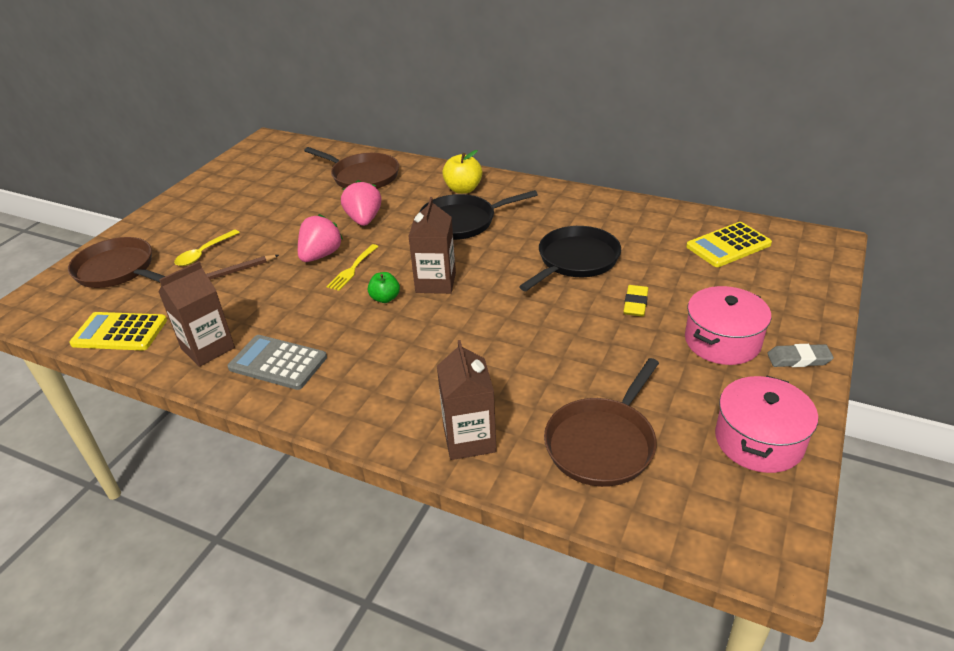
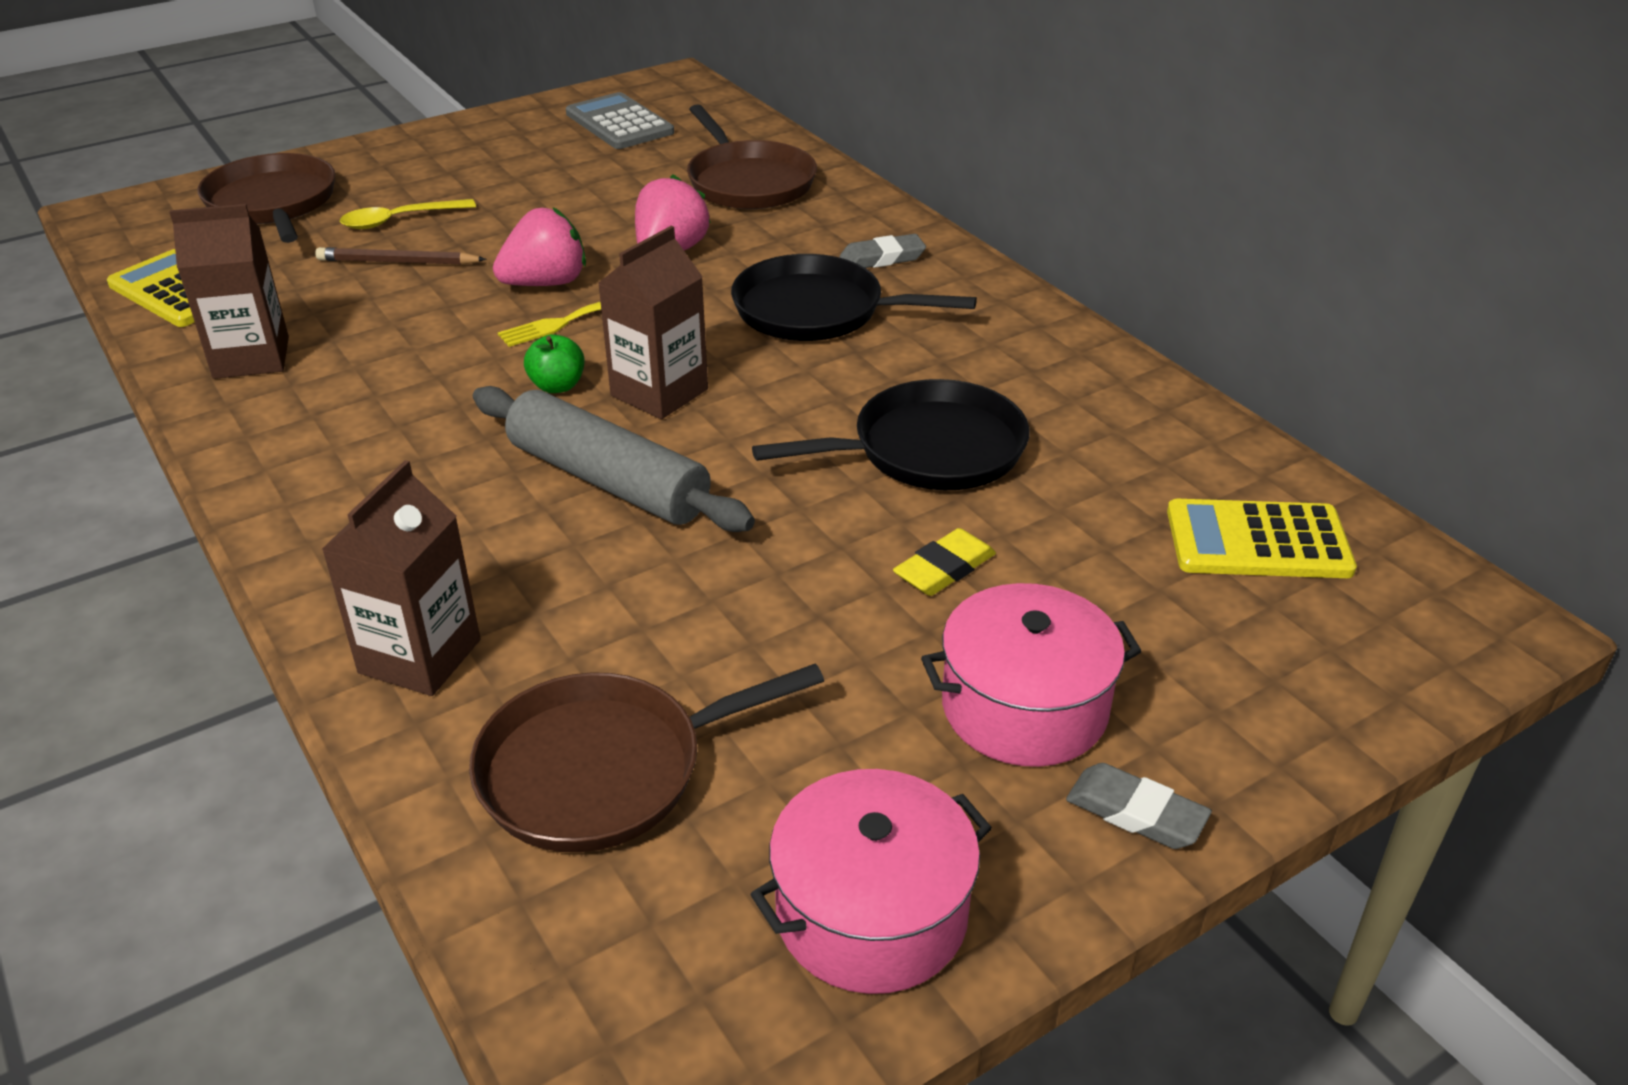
camera: 30 degrees right, 0 degrees up
grey calculator [228,335,327,390] -> grey calculator moved to [566,92,674,149]
yellow apple [442,150,482,194] -> grey eraser [840,234,926,268]
none -> grey rolling pin [473,386,755,532]

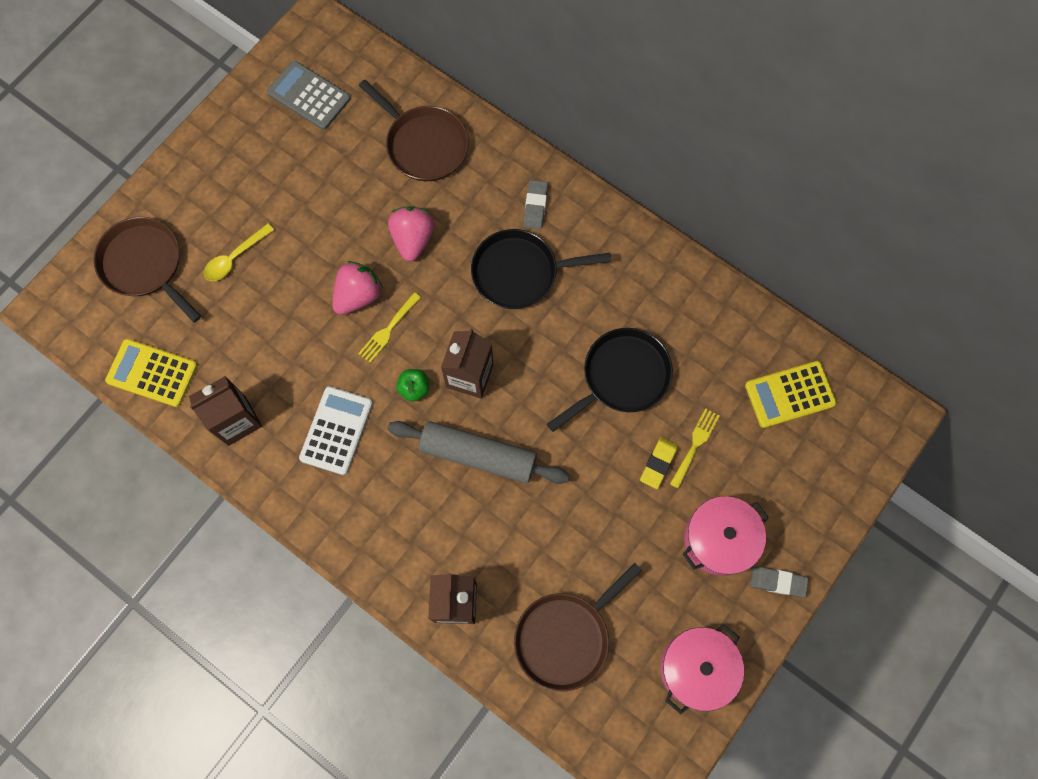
camera: 20 degrees left, 35 degrees up
brown pencil [315,247,486,265] -> none
grey eraser [840,234,926,268] -> grey eraser turned 45 degrees counterclockwise [523,180,548,229]
none -> white calculator [299,386,373,475]
none -> yellow fork [670,408,719,489]

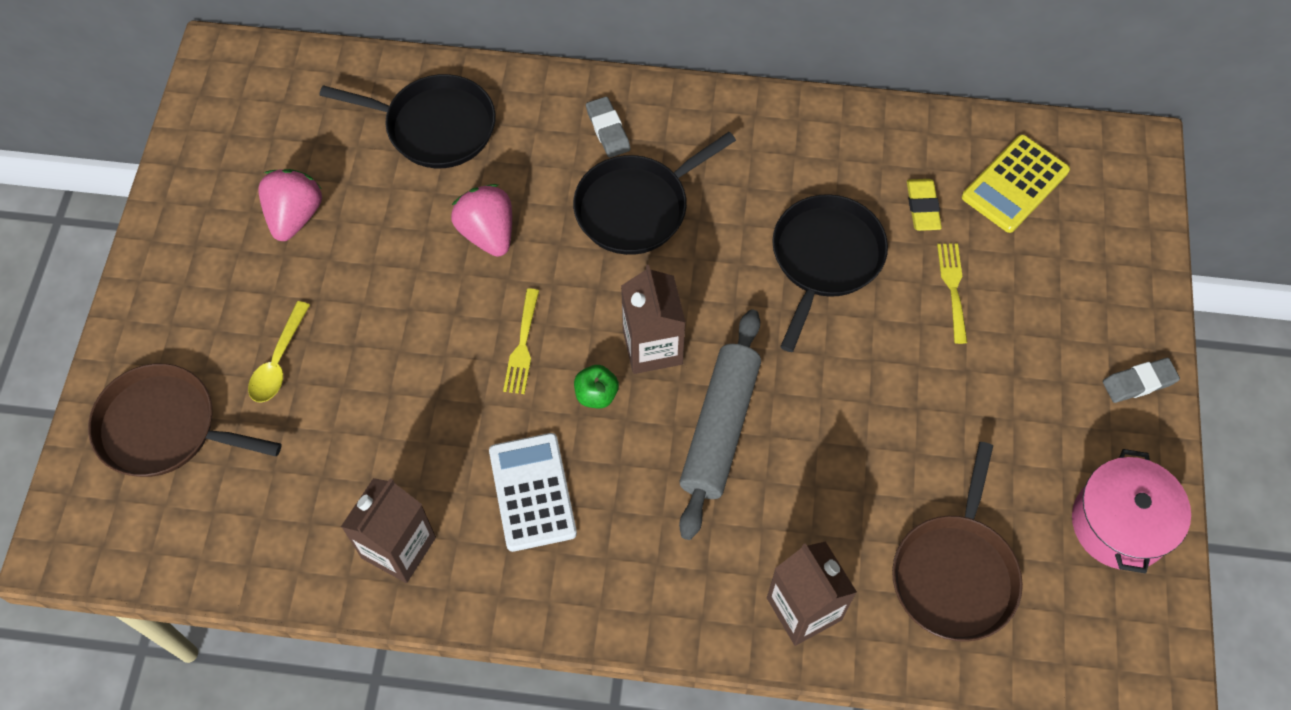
camera: 30 degrees left, 10 degrees down
yellow calculator [105,339,198,407] -> none
grey calculator [267,61,351,130] -> none
pink strawberry [332,261,383,315] -> pink strawberry moved to [258,169,322,241]
brown pan [359,79,469,181] -> black pan [319,74,496,168]
grey rolling pin [387,421,569,484] -> grey rolling pin turned 60 degrees counterclockwise [679,309,761,540]
yellow eraser [640,437,678,489] -> yellow eraser moved to [907,179,942,231]
pink pot [683,496,769,576] -> none

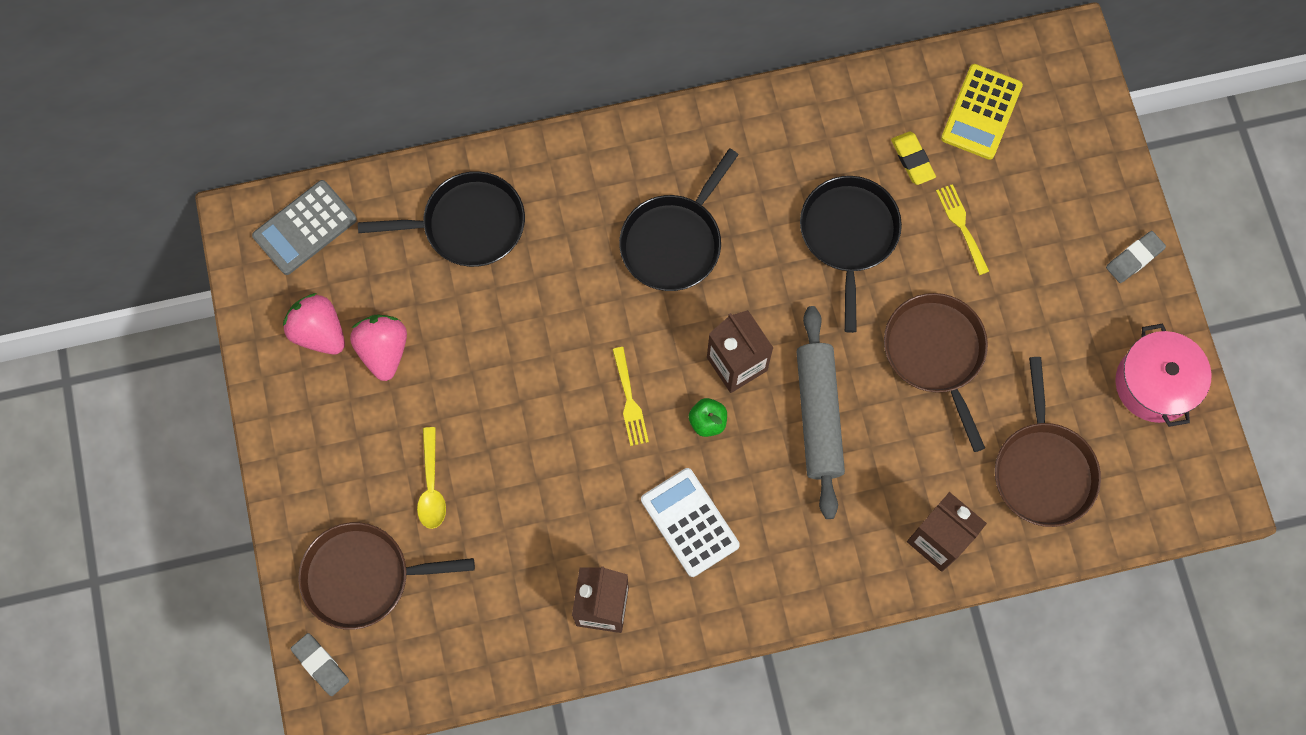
camera: 20 degrees left, 10 degrees up
pink strawberry [451,184,512,257] -> pink strawberry moved to [283,293,345,354]
grey eraser [586,97,631,158] -> grey eraser moved to [290,633,349,696]
none -> grey calculator [252,180,357,275]
none -> brown pan [884,293,988,452]

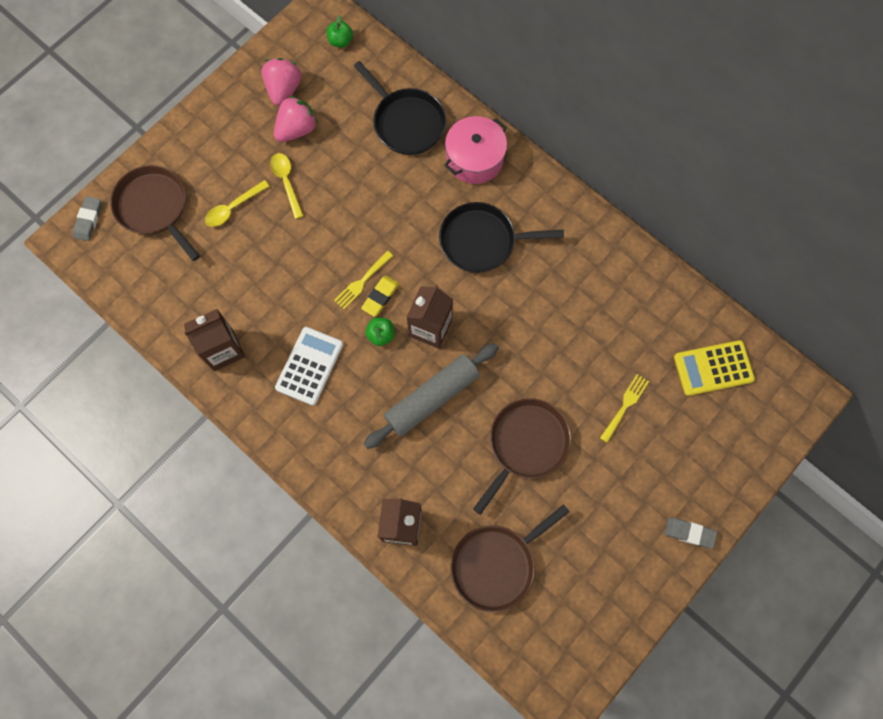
camera: 55 degrees right, 0 degrees up
grey calculator [252,180,357,275] -> green apple [327,15,353,48]
black pan [800,176,902,333] -> none
yellow eraser [891,132,936,185] -> yellow eraser moved to [361,276,399,317]
pink pot [1115,324,1212,427] -> pink pot moved to [444,116,507,184]
none -> yellow spoon [270,153,303,219]

